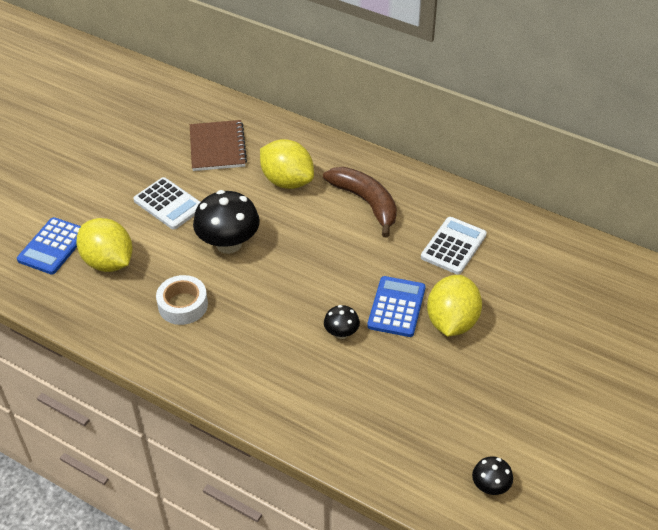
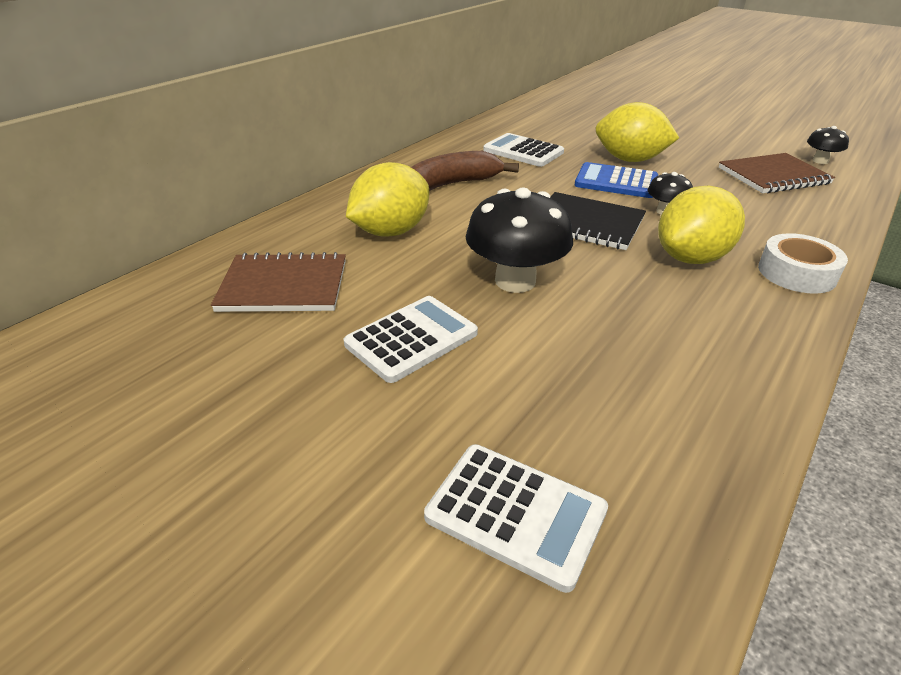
camera: 85 degrees left, 10 degrees down
blue calculator [17,217,81,275] -> white calculator [424,444,608,593]
yellow lemon [76,218,133,272] -> yellow lemon moved to [658,186,745,264]
white tape [156,275,208,325] -> white tape moved to [758,233,848,294]
none -> black notebook [550,192,646,250]
none -> brown notebook [719,153,835,194]

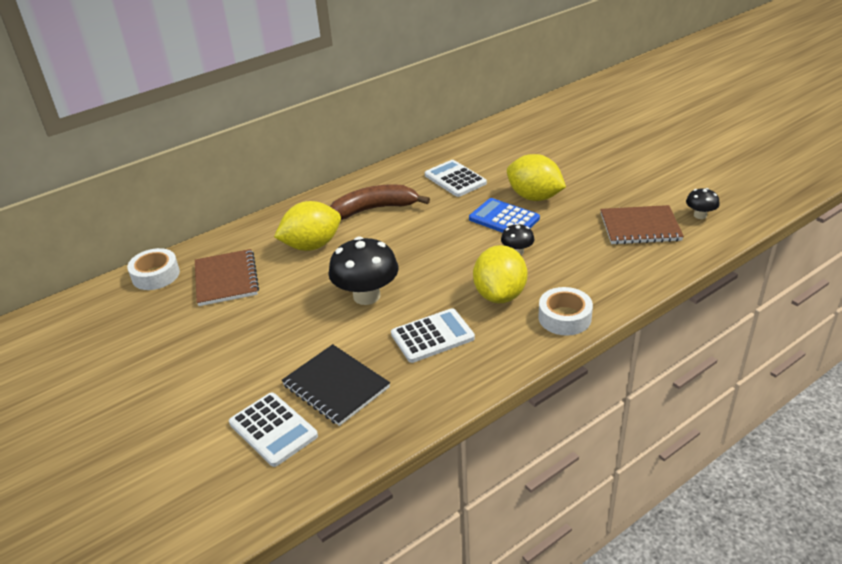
camera: 20 degrees right, 0 degrees up
brown notebook [211,252,346,312] -> brown notebook turned 60 degrees clockwise [195,249,259,306]
white calculator [344,296,478,383] -> white calculator moved to [391,308,475,363]
black notebook [550,192,646,250] -> black notebook moved to [282,344,390,426]
yellow lemon [658,186,745,264] -> yellow lemon turned 60 degrees counterclockwise [473,245,527,303]
none -> white tape [127,248,180,290]

